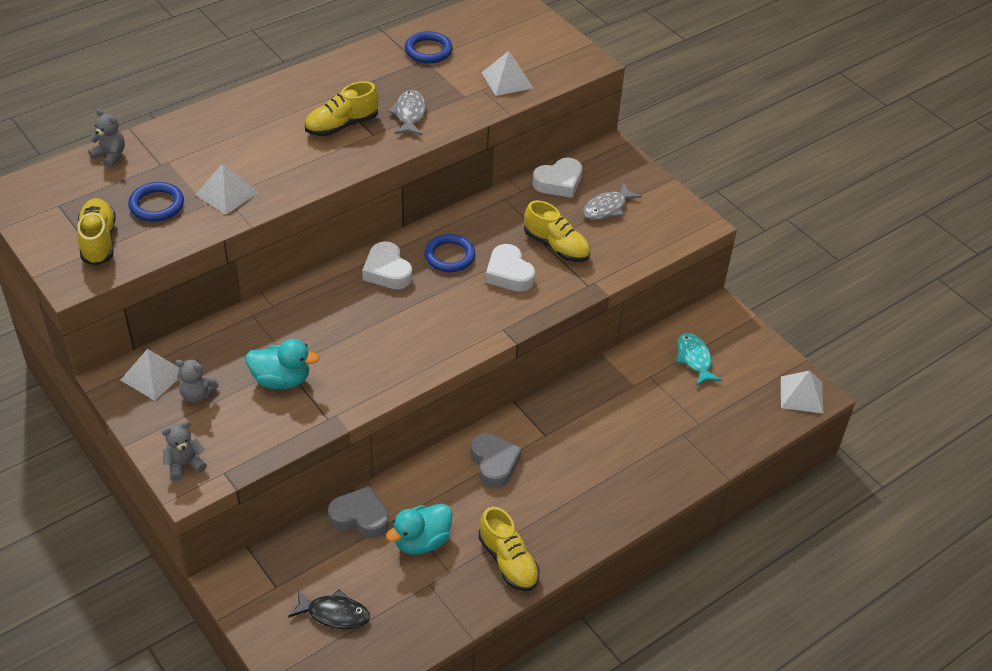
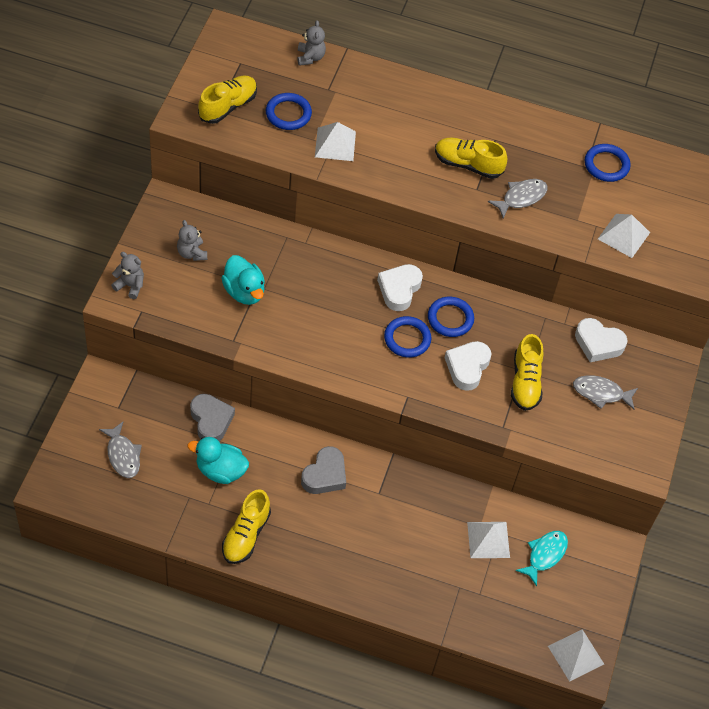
camera: 50 degrees right, 10 degrees up
white pyramid [121,349,179,401] -> white pyramid moved to [467,522,510,558]
black fish [288,590,370,630] -> grey fish [99,422,142,478]
none -> blue ring [384,316,432,358]

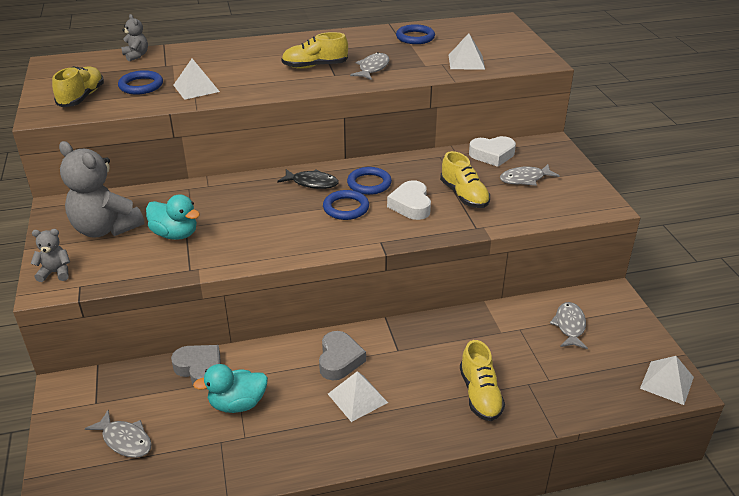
camera: 25 degrees left, 20 degrees down
grey teddy bear [177,220,207,261] -> grey teddy bear [59,141,144,238], size x2.10
yellow shoe [222,489,271,564] -> yellow shoe moved to [460,340,505,421]
white heart [377,264,423,311] -> black fish [277,169,339,189]
white pyramid [467,522,510,558] -> white pyramid moved to [328,371,388,422]
turquoise fish [515,531,568,586] -> grey fish [550,302,588,349]

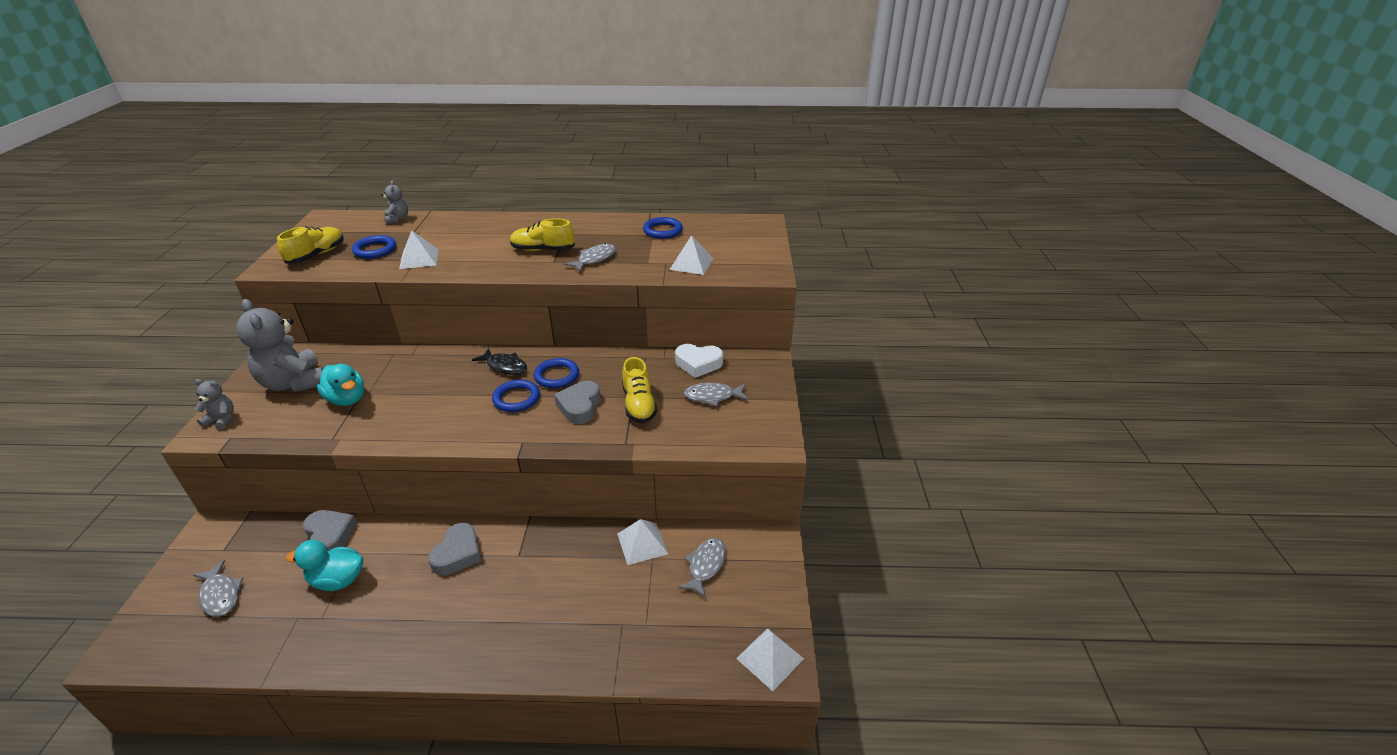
camera: 15 degrees right, 0 degrees up
white pyramid [328,371,388,422] -> white pyramid moved to [617,519,668,565]
white heart [387,180,431,220] -> grey heart [554,381,601,424]
yellow shoe [460,340,505,421] -> none

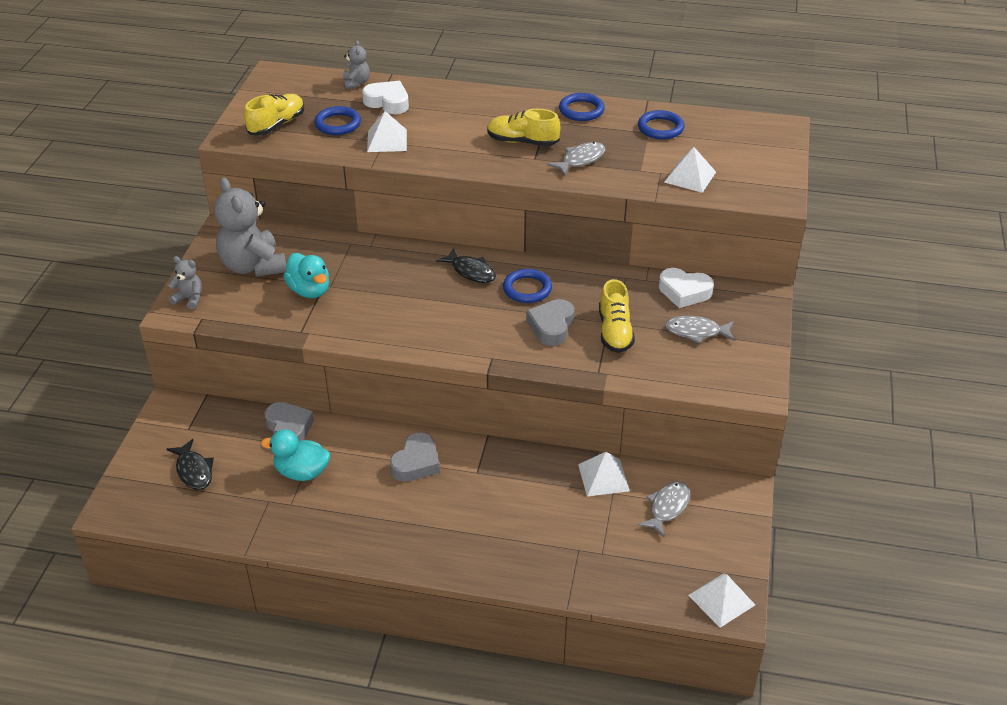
camera: 10 degrees right, 5 degrees up
grey fish [193,560,244,616] -> black fish [167,439,214,490]
blue ring [492,380,540,412] -> blue ring moved to [559,93,605,121]
none -> white heart [362,81,409,114]

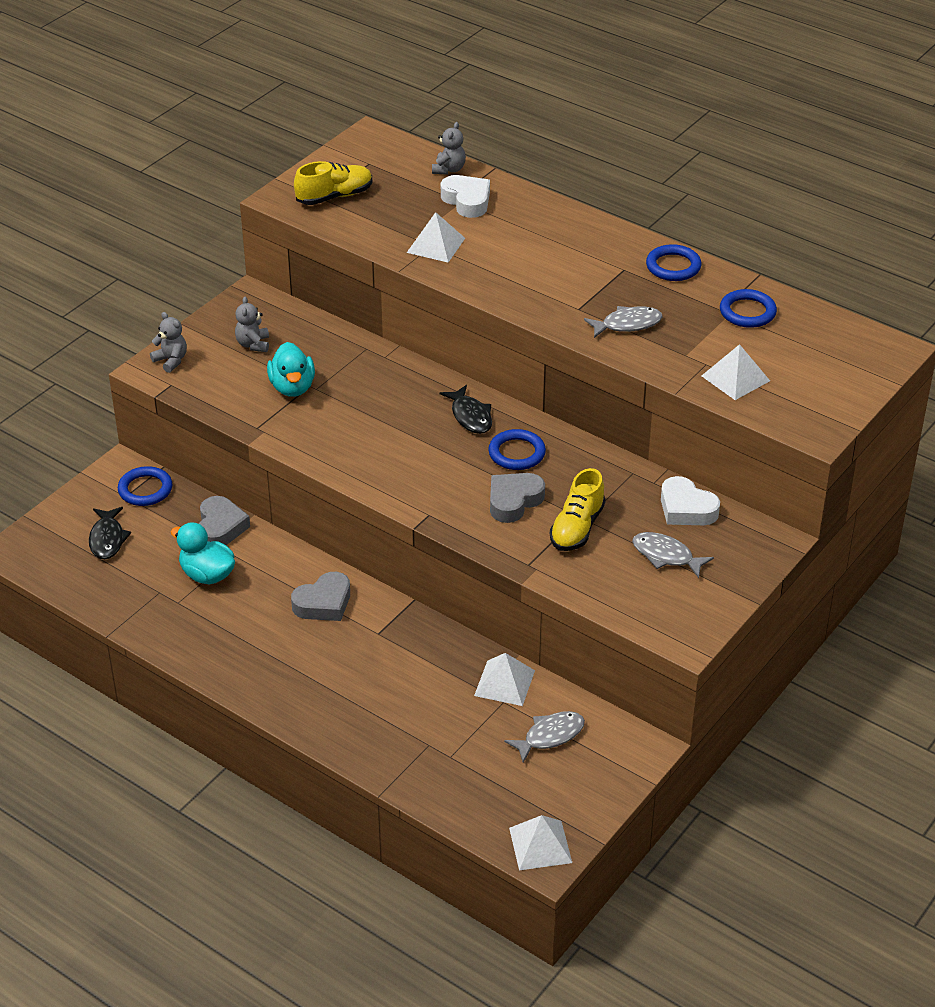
camera: 25 degrees right, 0 degrees up
grey teddy bear [214,177,286,277] -> grey teddy bear [235,297,269,352], size x0.48
blue ring [314,106,361,135] -> blue ring moved to [118,466,173,506]
yellow shoe [487,109,560,146] -> none

